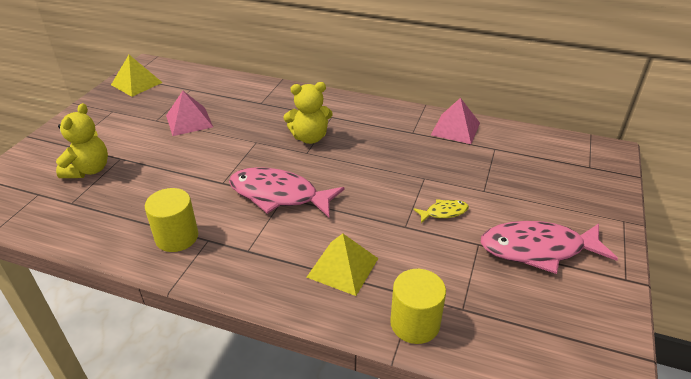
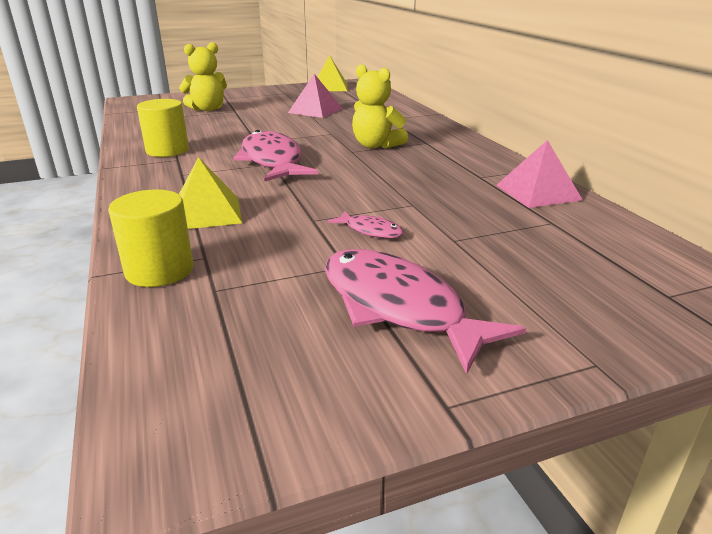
camera: 50 degrees right, 10 degrees down
yellow fish [413,199,469,223] -> pink fish [328,211,404,238]

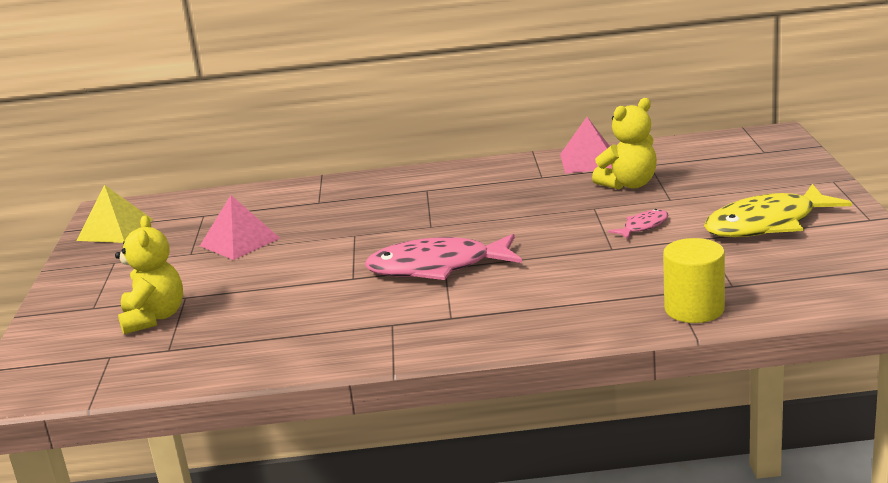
camera: 70 degrees left, 5 degrees down
yellow cylinder [137,99,189,157] -> none
yellow pyramid [179,157,242,229] -> none
pink fish [325,249,526,375] -> yellow fish [704,184,852,237]
yellow teddy bear [352,64,408,149] -> yellow teddy bear moved to [592,98,657,189]

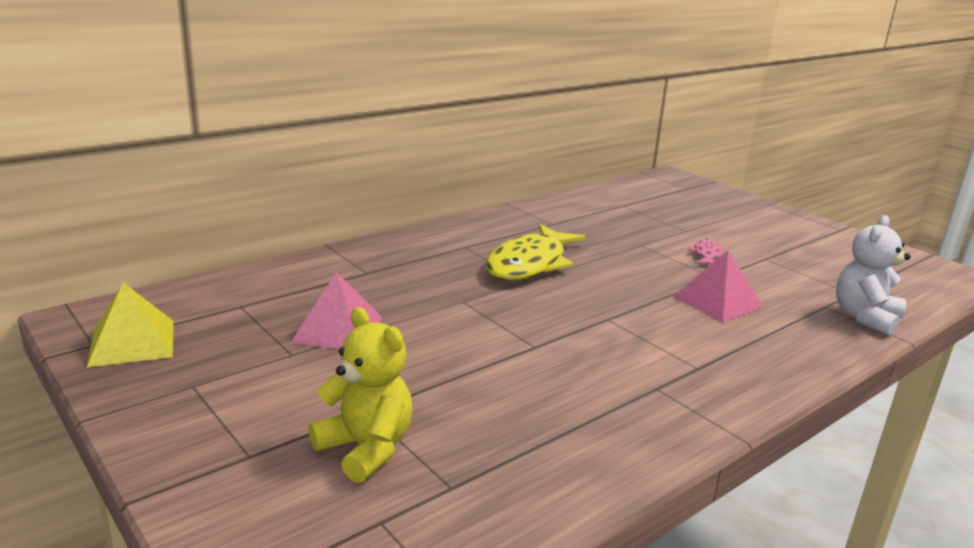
camera: 40 degrees left, 0 degrees up
pink fish [365,234,522,280] -> none
pink pyramid [560,117,612,174] -> pink pyramid moved to [672,250,764,322]
yellow teddy bear [592,98,657,189] -> none
yellow cylinder [663,238,725,323] -> white teddy bear [836,215,911,336]
yellow fish [704,184,852,237] -> yellow fish moved to [486,224,586,280]

